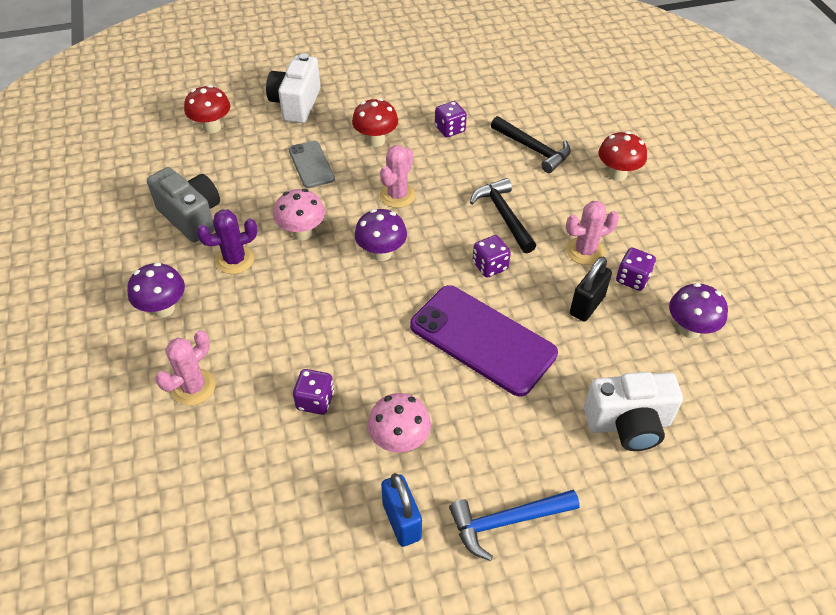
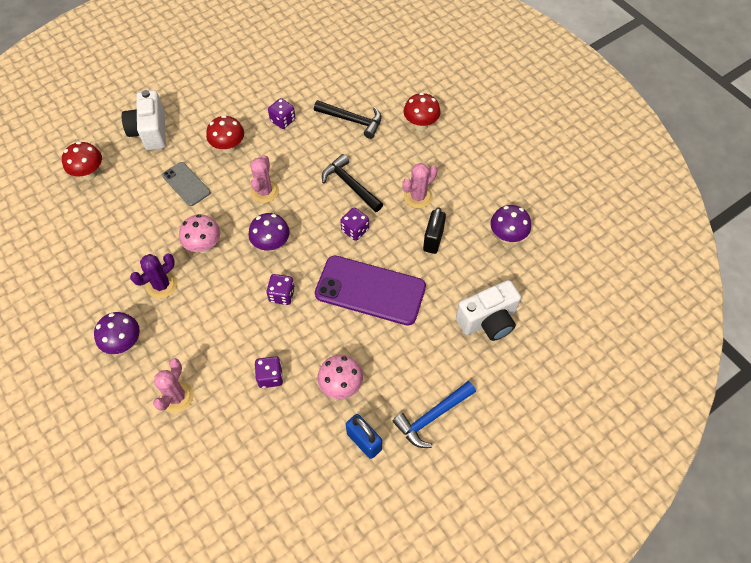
camera: 20 degrees left, 10 degrees up
grey camera [147,167,220,242] -> none
purple dice [616,248,656,291] -> purple dice moved to [266,274,295,305]

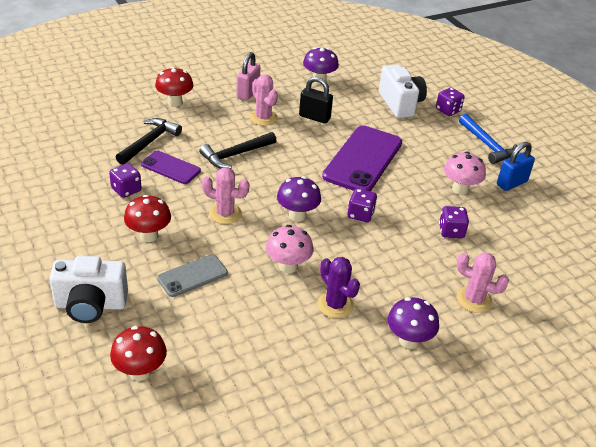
camera: 85 degrees left, 20 degrees down
purple dice [340,207,369,241] -> purple dice moved to [436,88,464,116]
none -> purple phone [141,151,201,184]
none -> pink padlock [236,52,260,101]

